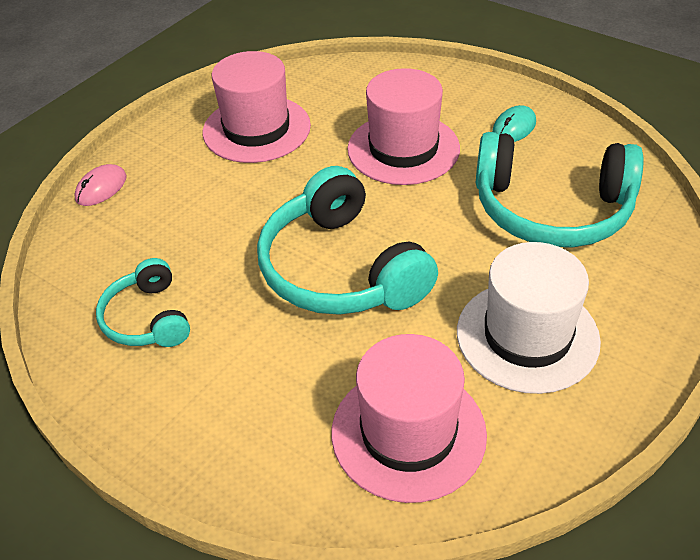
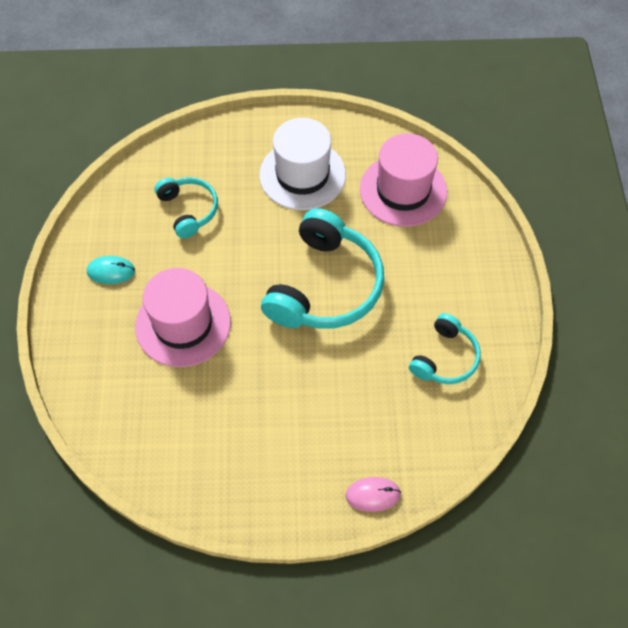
camera: 130 degrees left, 15 degrees up
pink hat [203,51,311,163] -> none
turquoise headphones [476,132,644,248] -> turquoise headphones [155,177,218,238], size x0.55

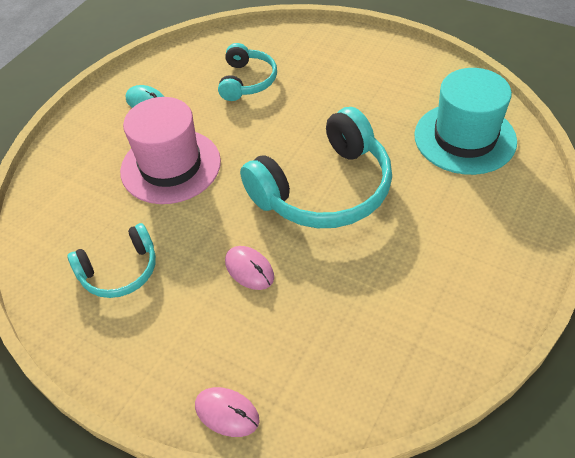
camera: 35 degrees right, 10 degrees down
white hat [259,118,346,210] -> none
pink hat [360,133,447,227] -> turquoise hat [414,68,517,175]
turquoise headphones [409,313,481,384] -> turquoise headphones moved to [68,223,156,298]
none -> pink mouse [225,246,274,290]

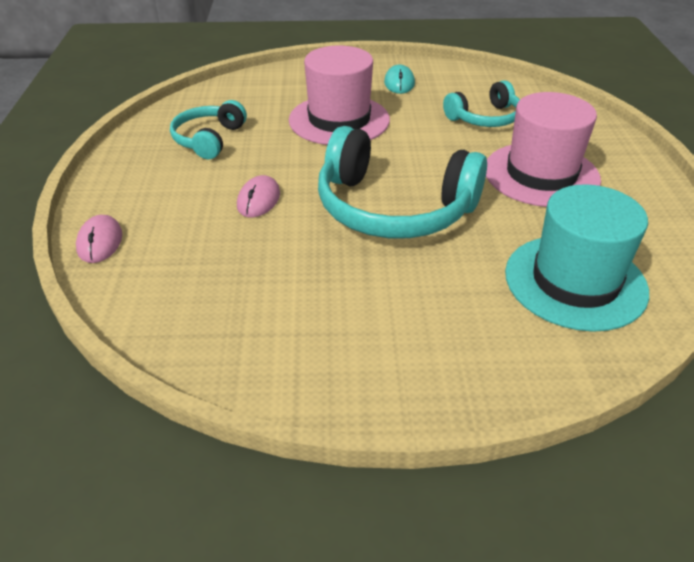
camera: 55 degrees right, 10 degrees down
turquoise headphones [68,223,156,298] -> turquoise headphones turned 75 degrees clockwise [170,100,247,159]
none -> pink hat [486,92,601,207]

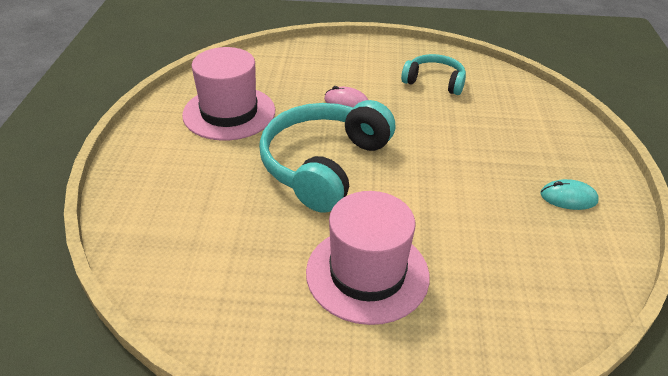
camera: 95 degrees right, 0 degrees up
pink mouse [76,215,122,263] -> none
pink hat [289,45,390,145] -> pink hat moved to [182,47,275,141]
turquoise headphones [443,80,520,127] -> none
turquoise hat [505,184,649,332] -> none

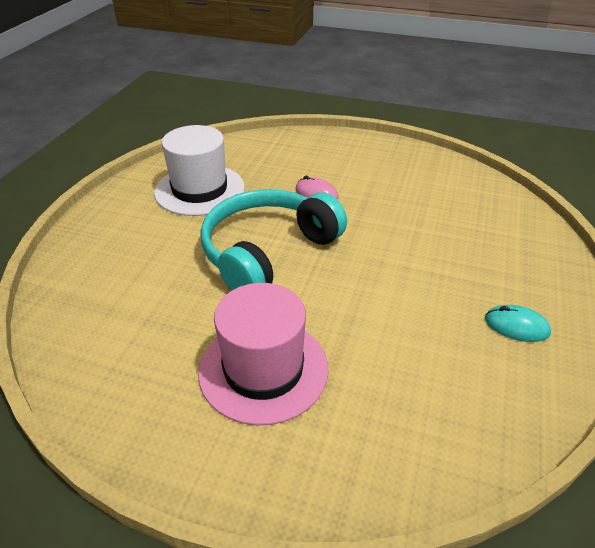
camera: 15 degrees right, 0 degrees up
pink hat [182,47,275,141] -> white hat [154,125,245,216]
turquoise headphones [401,54,466,95] -> none

